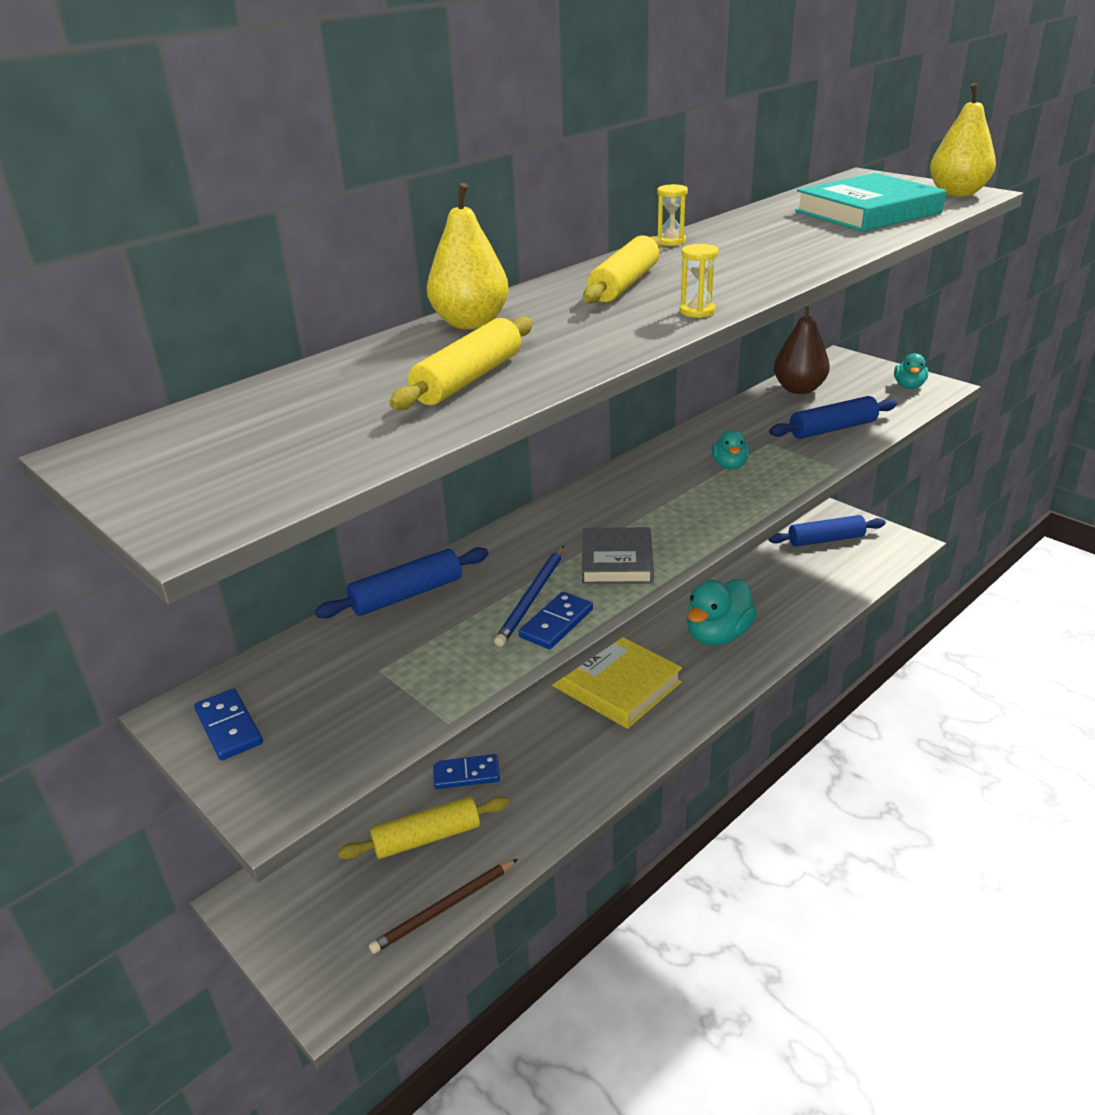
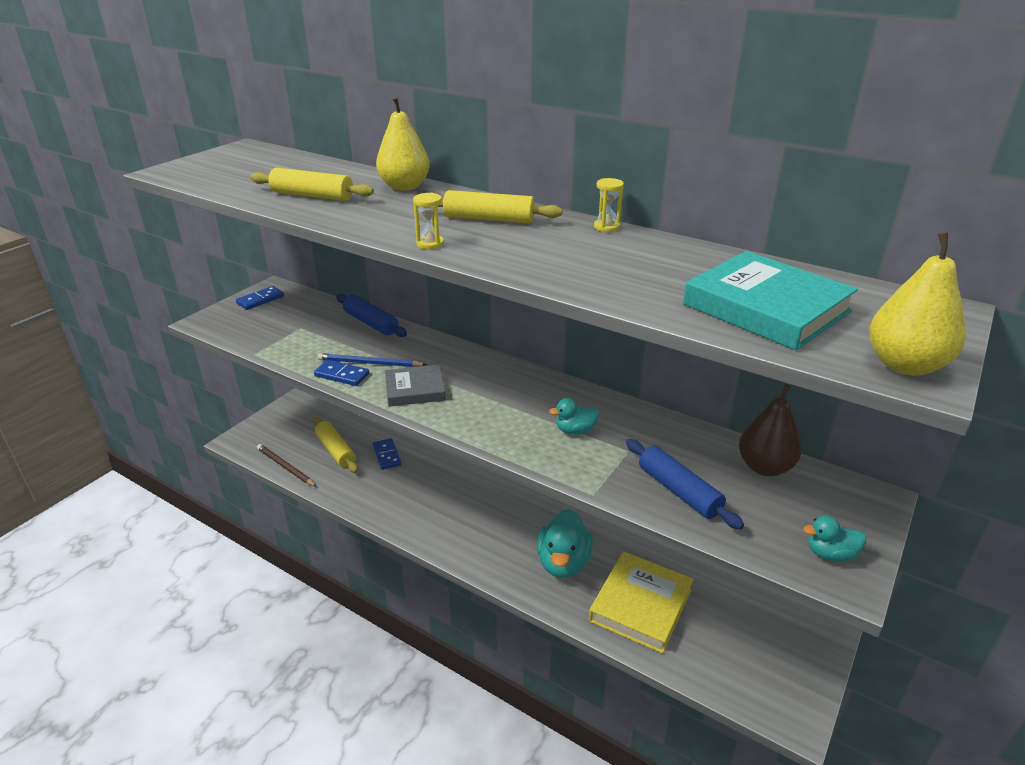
camera: 75 degrees right, 0 degrees up
yellow book [552,637,682,729] -> yellow book moved to [589,552,694,654]
turquoise duck [687,579,757,646] -> turquoise duck turned 105 degrees counterclockwise [537,509,593,578]
blue rolling pin [768,515,886,547] -> none

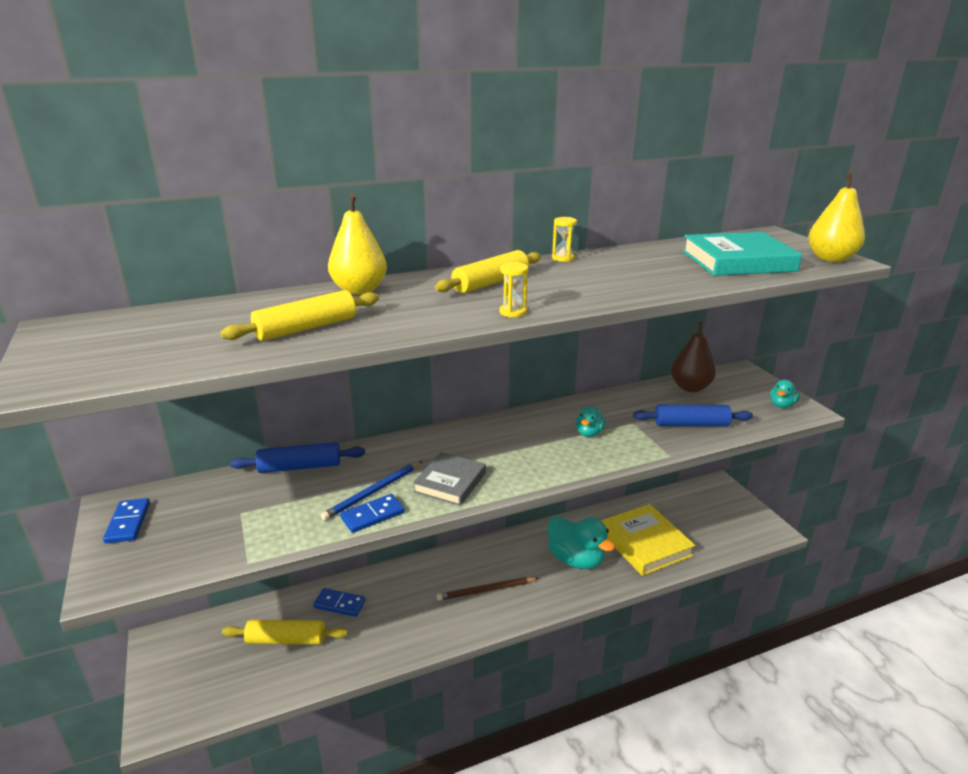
camera: 55 degrees left, 5 degrees down
brown pencil [257,444,317,487] -> brown pencil moved to [436,577,538,601]

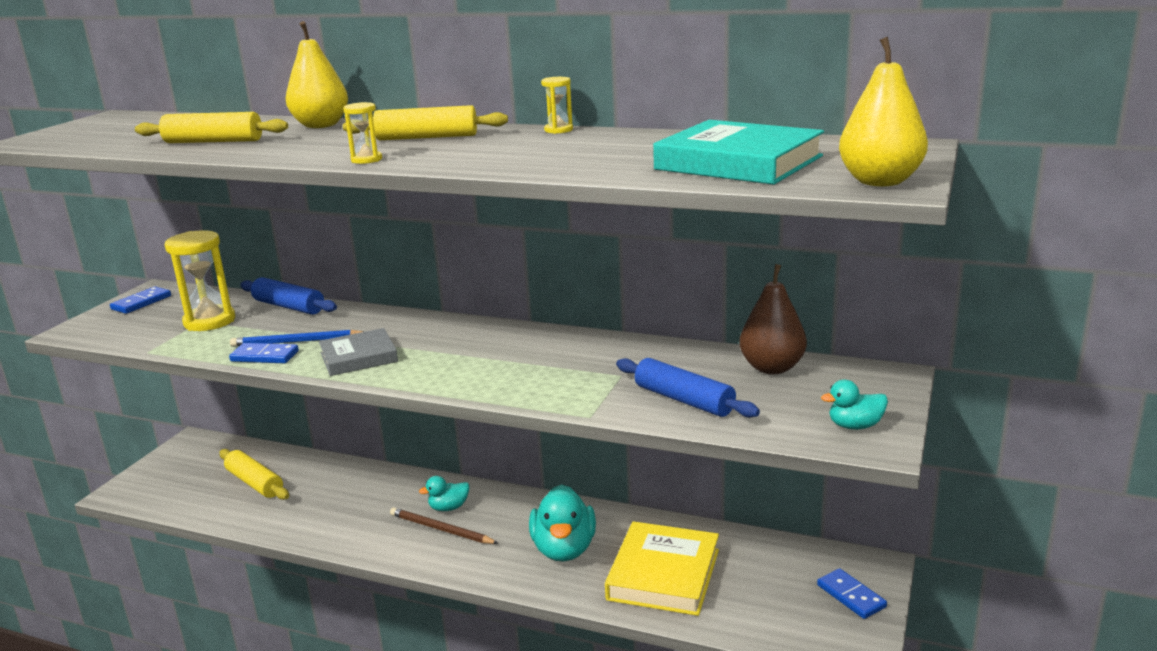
camera: 45 degrees right, 5 degrees down
blue domino [313,588,366,617] -> blue domino moved to [817,568,887,619]
turquoise duck [576,407,606,437] -> turquoise duck moved to [419,476,469,511]
none -> yellow hourglass [165,230,235,331]

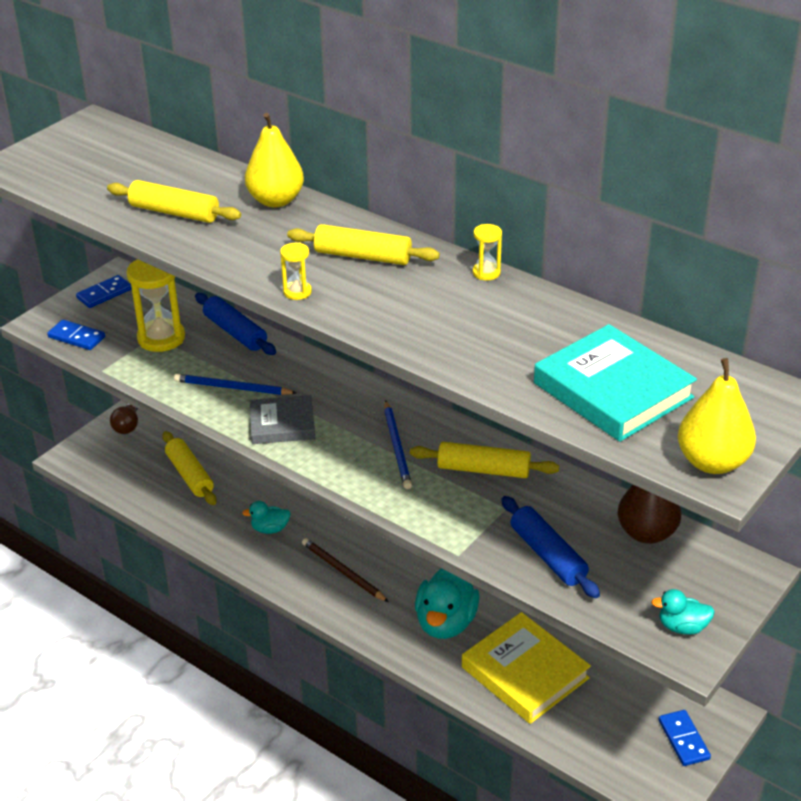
camera: 15 degrees right, 15 degrees up
blue domino [229,343,299,363] -> blue domino moved to [47,320,105,350]
turquoise duck [419,476,469,511] -> turquoise duck moved to [242,501,291,534]
yellow book [605,521,719,616] -> yellow book turned 75 degrees counterclockwise [462,612,591,724]
none -> brown light bulb [110,403,138,434]
none -> blue pencil [384,400,412,489]
none -> yellow rolling pin [410,442,559,478]

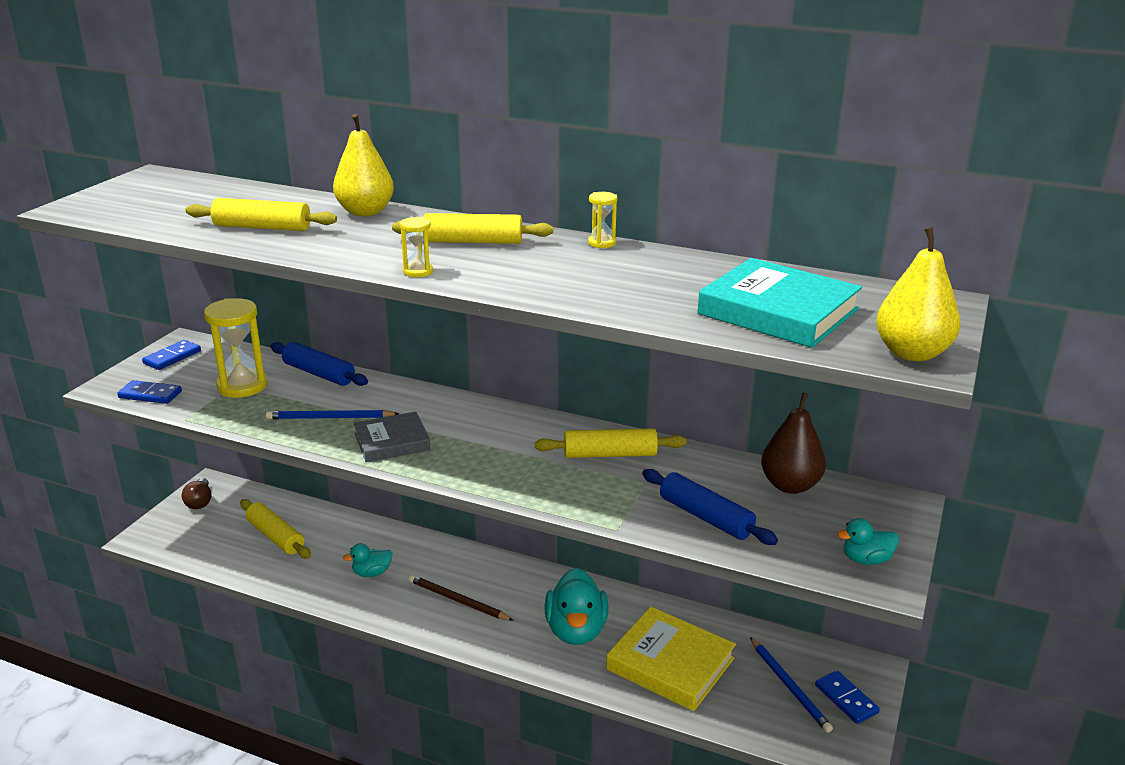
camera: 15 degrees left, 10 degrees down
blue pencil [384,400,412,489] -> blue pencil moved to [750,637,833,733]

